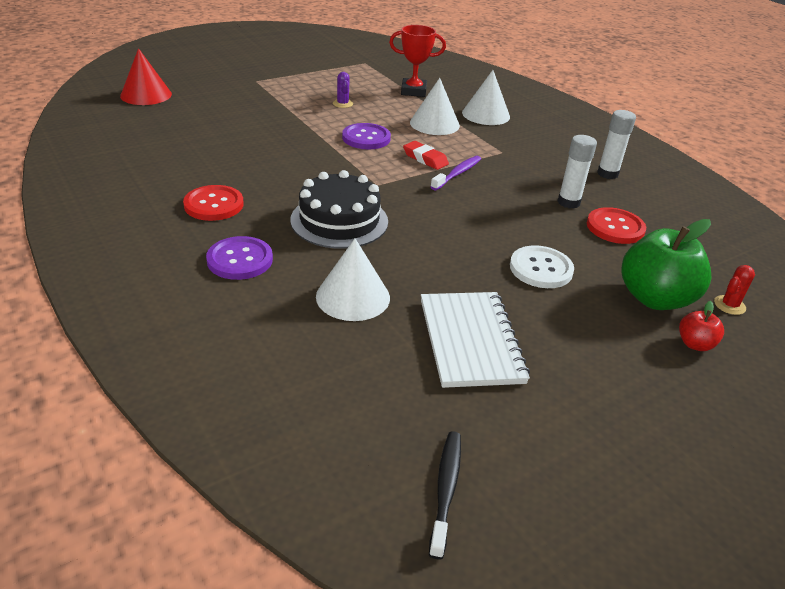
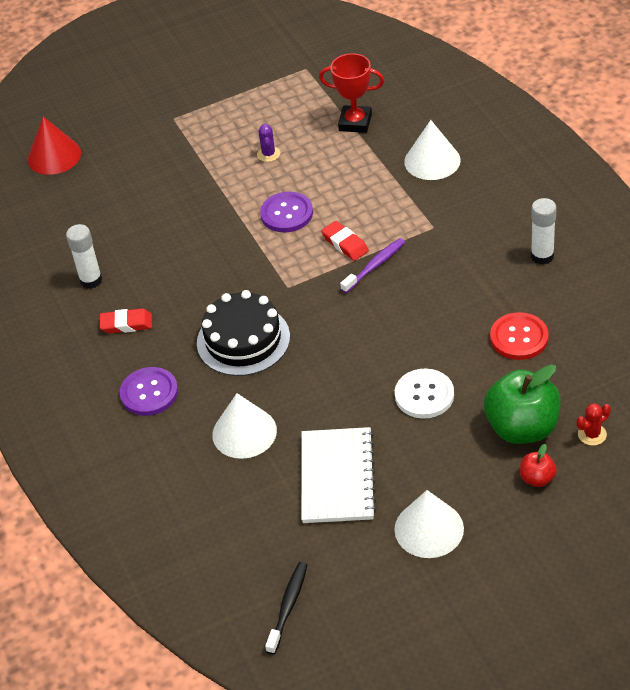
camera: 15 degrees right, 10 degrees up
red button [183,185,244,221] -> red eraser [99,308,152,334]
white cone [410,78,460,135] -> white cone moved to [394,490,464,558]
white glue stick [558,135,597,209] -> white glue stick moved to [66,224,102,289]

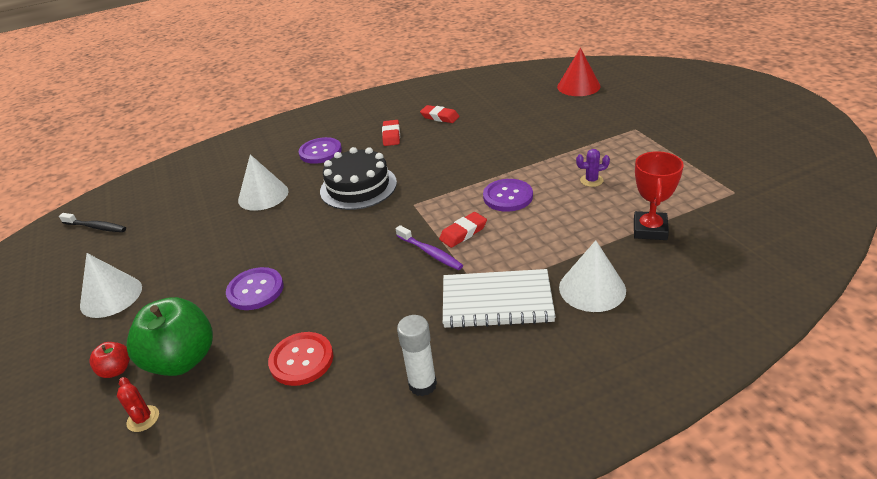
camera: 90 degrees right, 10 degrees down
white glue stick [66,224,102,289] -> red eraser [420,105,460,123]
white notebook [301,427,377,523] -> white notebook moved to [443,269,556,328]
white button [395,369,454,419] -> purple button [226,267,284,310]

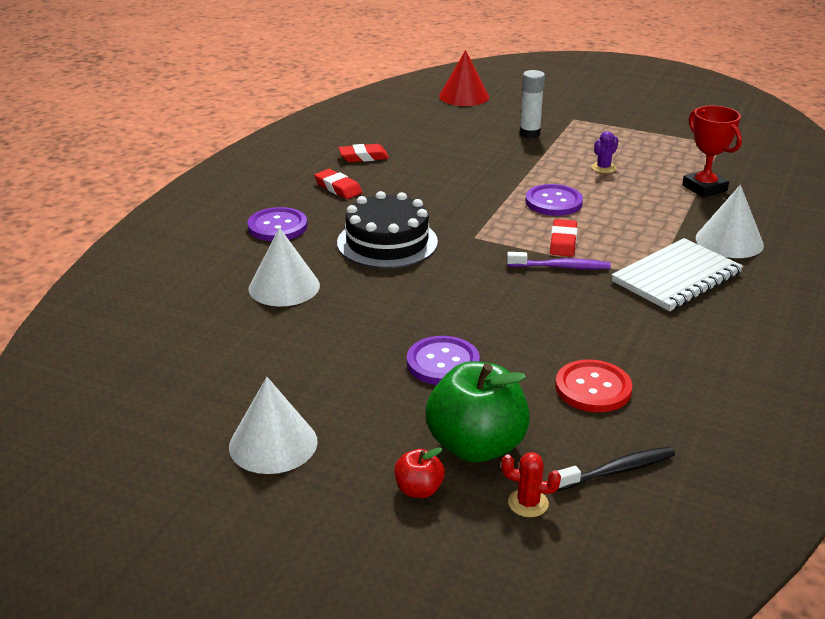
camera: 45 degrees left, 5 degrees down
black toothbrush [59,213,126,232] -> black toothbrush moved to [557,447,675,491]
white glue stick [397,315,437,396] -> white glue stick moved to [519,70,545,138]

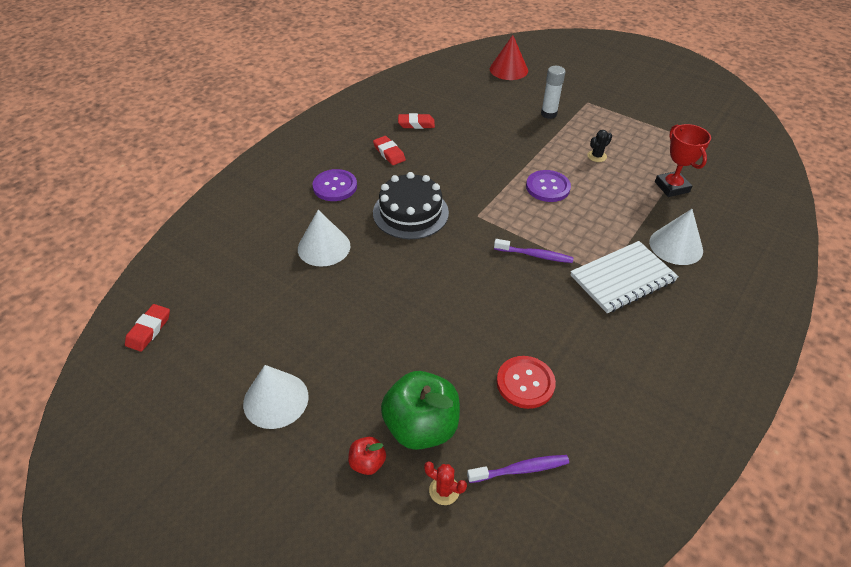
camera: 10 degrees right, 15 degrees up
purple button [407,336,480,385] -> none
red eraser [550,219,577,257] -> red eraser moved to [125,304,170,352]
black toothbrush [557,447,675,491] -> purple toothbrush [467,455,569,483]
purple cactus [591,131,618,173] -> black cactus [587,130,612,162]

